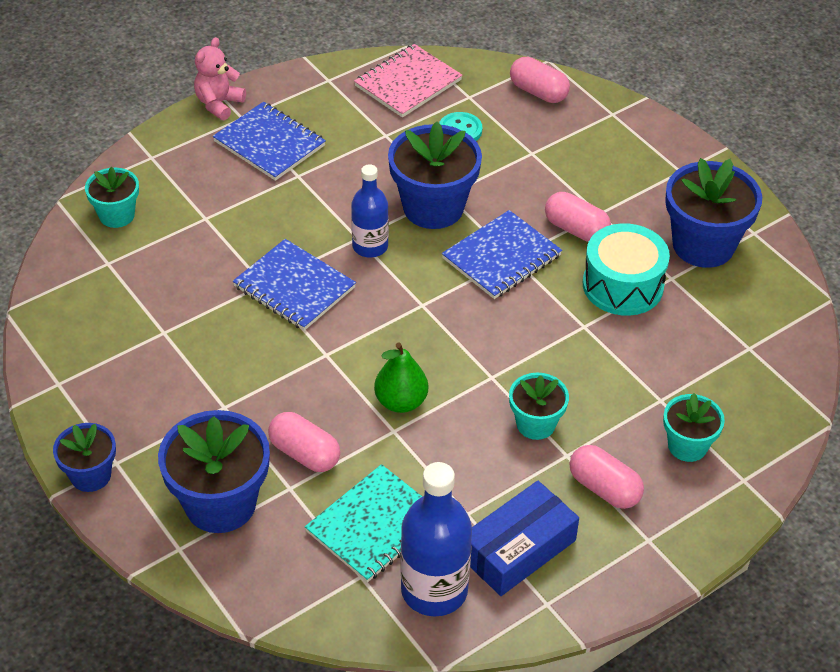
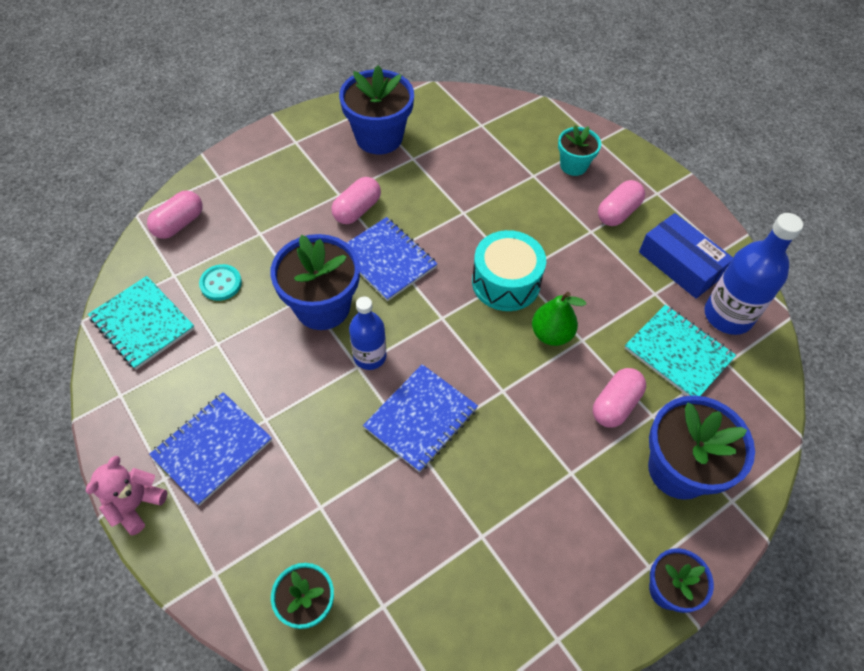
camera: 90 degrees left, 10 degrees up
pink teddy bear [194,37,246,120] -> pink teddy bear turned 90 degrees clockwise [86,456,167,535]
pink notebook [354,44,463,118] -> turquoise notebook [88,276,195,370]
turquoise flower pot [509,373,569,440] -> none
turquoise drum [583,223,670,316] -> turquoise drum moved to [472,230,546,311]

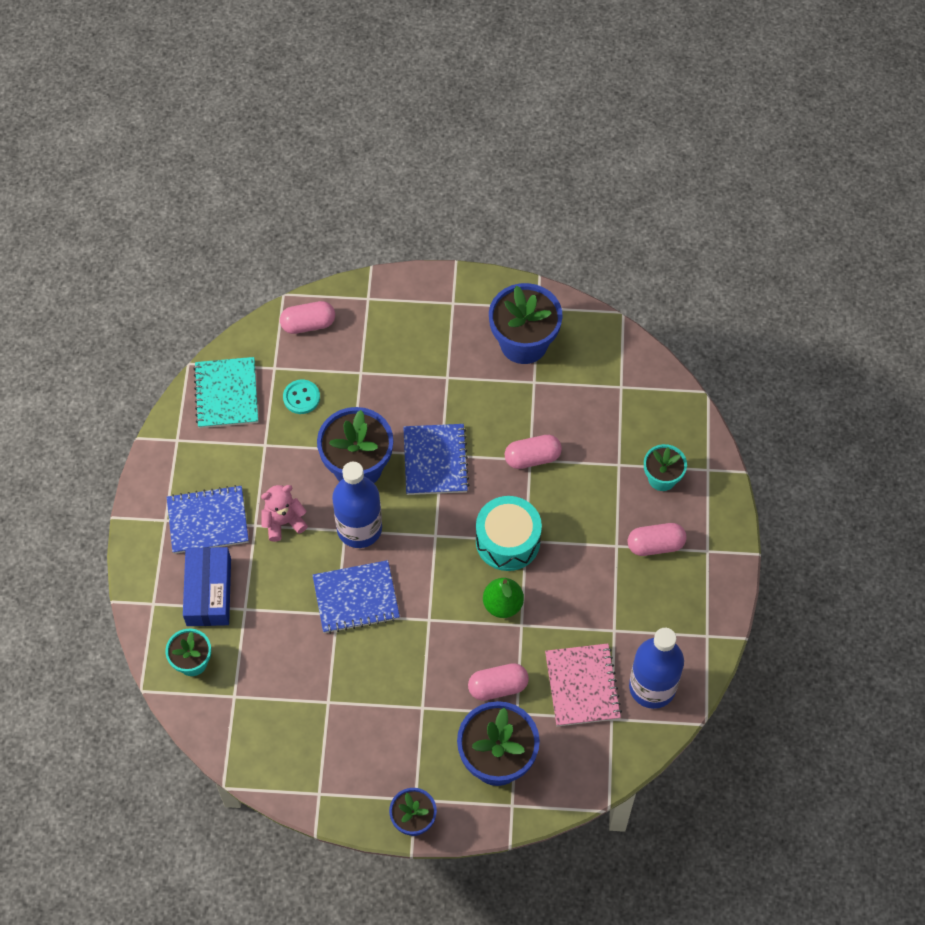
camera: 40 degrees right, 5 degrees up
pink teddy bear [86,456,167,535] -> pink teddy bear moved to [261,485,308,542]
pink capsule [332,177,381,224] -> pink capsule moved to [505,435,562,469]
blue bottle [349,297,387,370] -> blue bottle [332,462,382,548], size x1.56
turquoise notebook [625,305,736,396] -> pink notebook [545,643,622,726]
blue box [639,213,733,299] -> blue box moved to [183,547,231,626]

